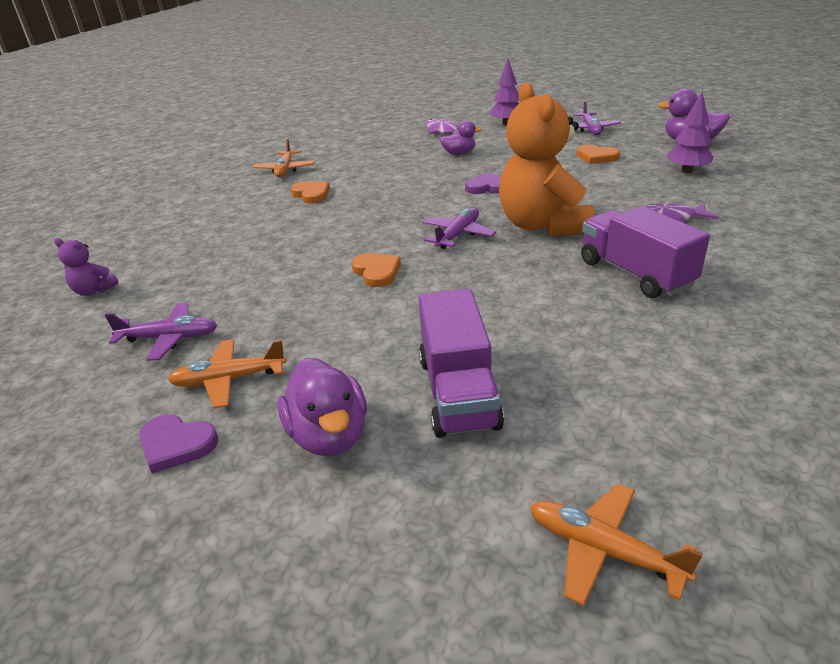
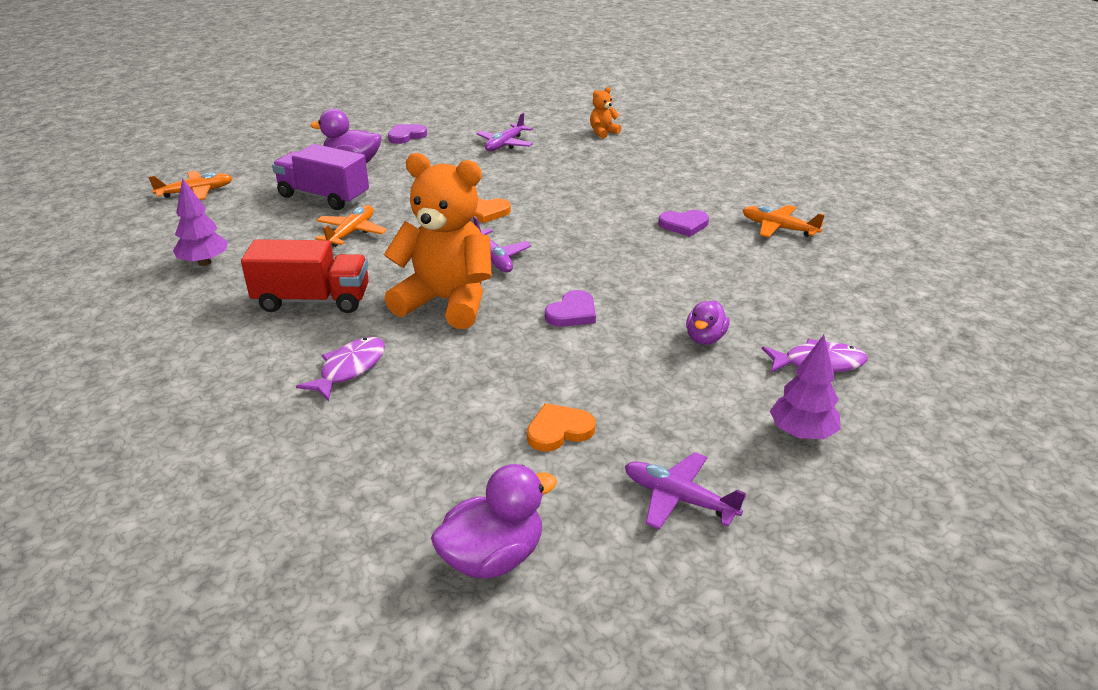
camera: 120 degrees right, 0 degrees up
purple teddy bear [54,238,119,296] -> orange teddy bear [590,87,621,139]
orange plane [167,339,287,408] -> orange plane moved to [315,205,387,247]
orange heart [291,181,330,204] -> purple heart [658,210,709,237]
purple truck [581,206,710,298] -> red truck [241,239,369,313]
purple tree [666,92,713,173] -> purple tree moved to [173,178,228,266]

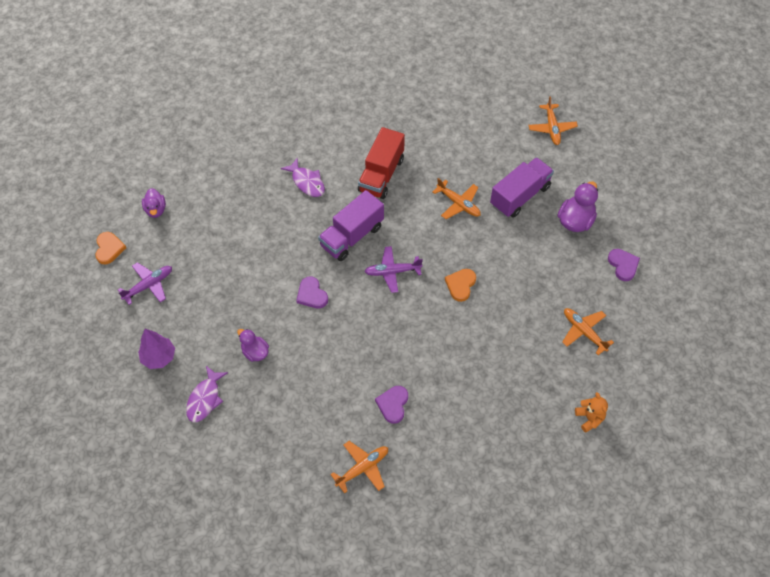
camera: 110 degrees right, 25 degrees up
purple tree [173,178,228,266] -> none
orange teddy bear [384,153,492,329] -> purple truck [318,190,384,261]
purple duck [431,464,557,579] -> purple duck [142,188,166,218], size x0.64
purple plane [476,113,533,151] -> orange plane [562,308,614,355]
orange heart [527,403,596,452] -> orange heart moved to [95,232,126,265]

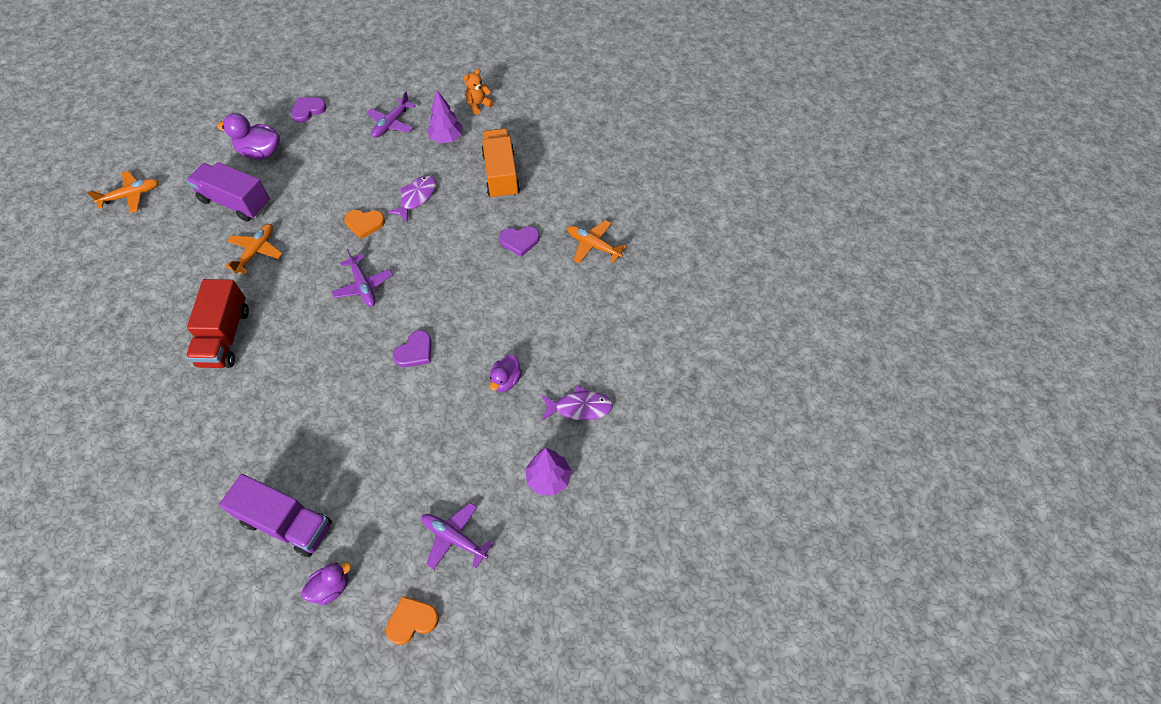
camera: 110 degrees left, 0 degrees up
purple fish [281,158,325,197] -> purple fish moved to [387,175,437,222]
purple truck [318,190,384,261] -> purple truck moved to [219,474,332,557]
red truck [358,127,405,199] -> red truck turned 90 degrees clockwise [186,279,249,368]
orange plane [562,308,614,355] -> purple plane [367,91,416,138]
none -> purple tree [427,90,463,143]
none -> orange truck [481,128,520,199]

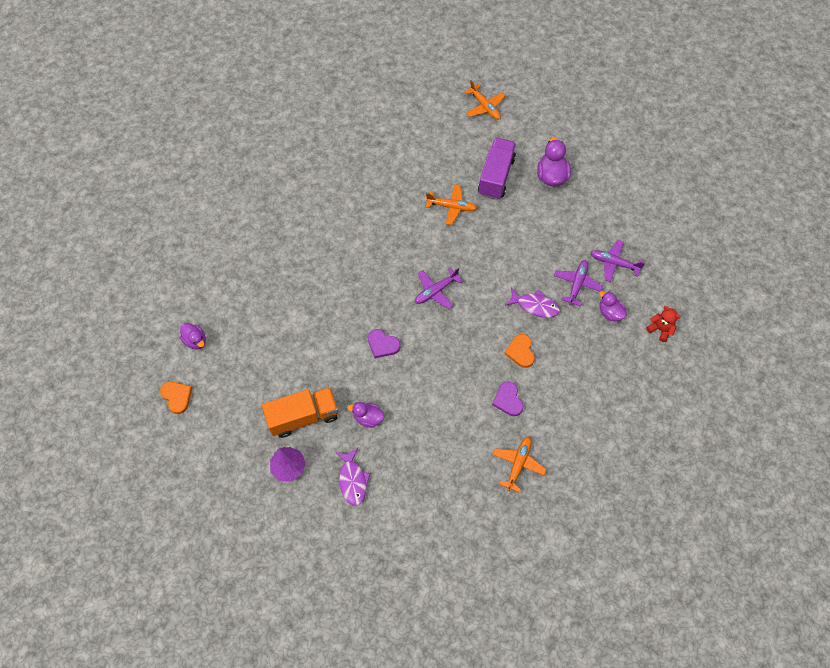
camera: 80 degrees right, 5 degrees up
red truck [186,279,249,368] -> none
purple truck [219,474,332,557] -> none
purple heart [291,97,327,123] -> none
orange heart [344,210,385,239] -> orange heart moved to [504,334,535,368]
purple plane [422,503,493,570] -> purple plane moved to [554,260,603,306]
purple tree [427,90,463,143] -> purple duck [599,291,627,321]
orange teddy bear [464,69,494,115] -> red teddy bear [646,306,680,342]
orange truck [481,128,520,199] -> orange truck moved to [262,387,339,438]

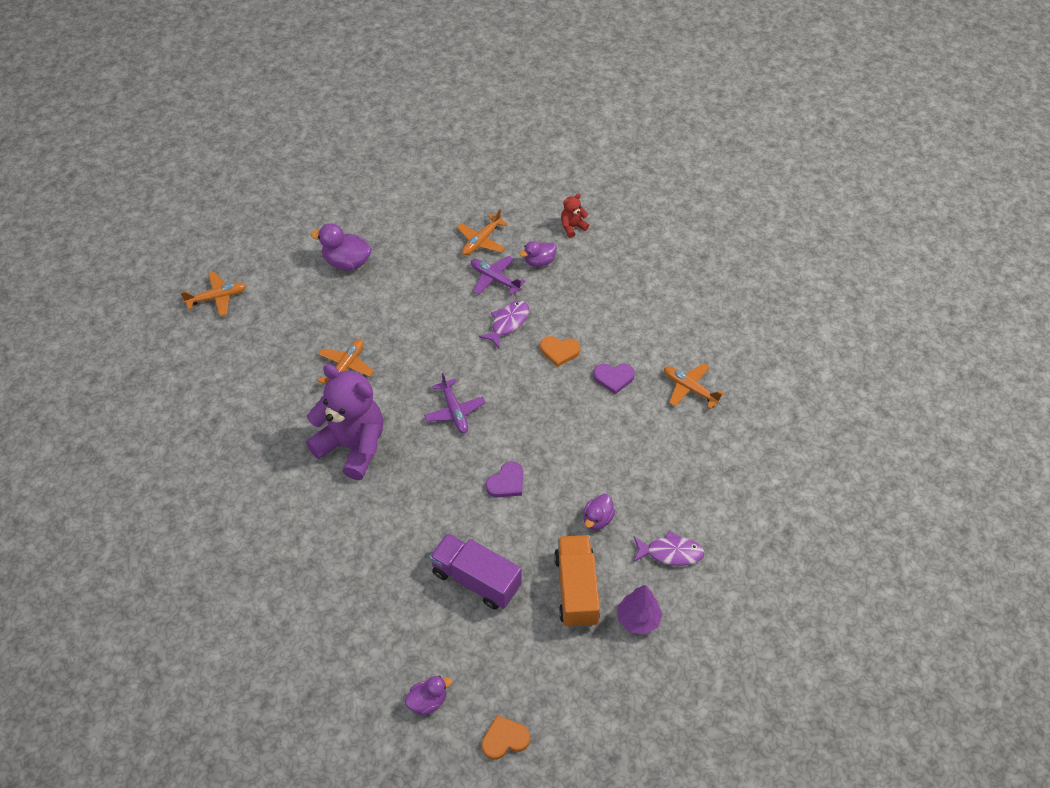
camera: 75 degrees left, 10 degrees down
purple truck [478,137,516,200] -> purple truck moved to [429,533,522,610]
purple plane [590,240,645,282] -> orange plane [457,209,508,255]
none -> purple teddy bear [306,364,383,480]

